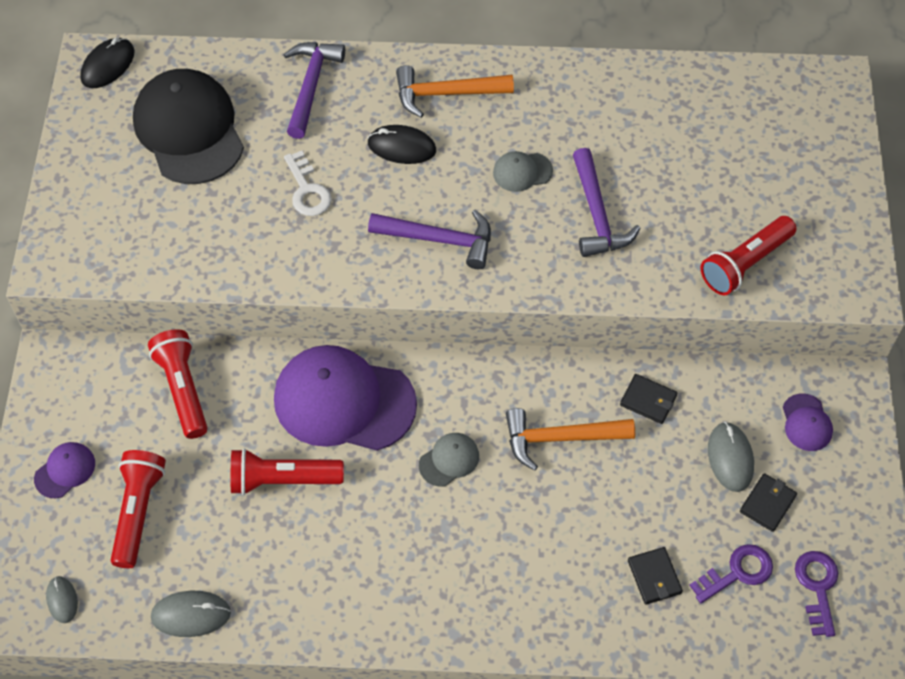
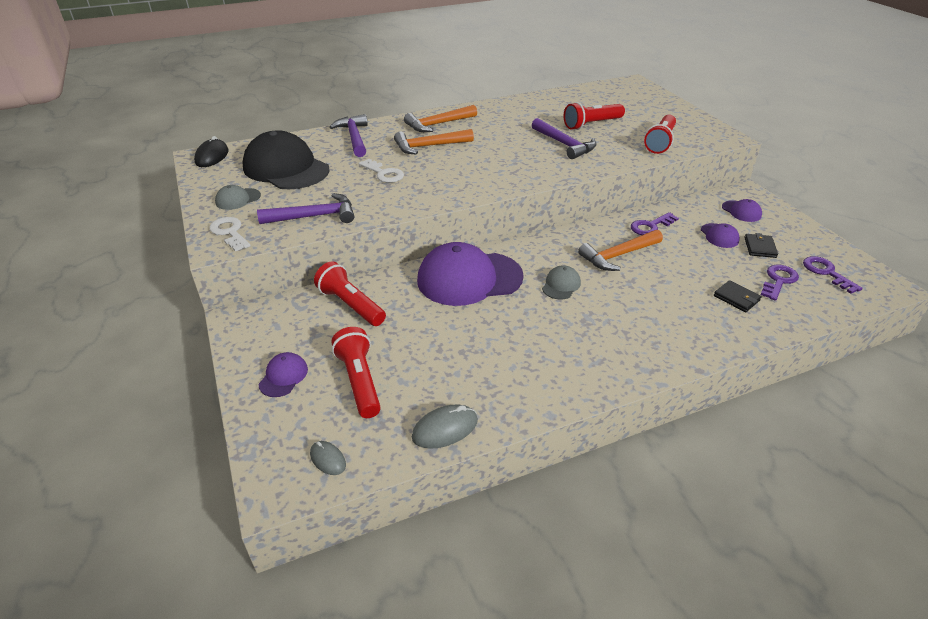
camera: 25 degrees left, 20 degrees down
red flashlight [231,448,344,495] -> red flashlight moved to [564,102,625,130]
black mouse [367,125,436,164] -> orange hammer [394,129,474,154]
purple hammer [368,210,491,269] -> purple hammer moved to [257,193,354,224]
grey cap [493,151,553,192] -> grey cap moved to [215,185,261,210]
black wallet [620,374,677,424] -> purple key [631,212,679,235]
grey mouse [708,422,754,492] -> purple cap [701,223,740,248]
none -> white key [209,217,251,251]

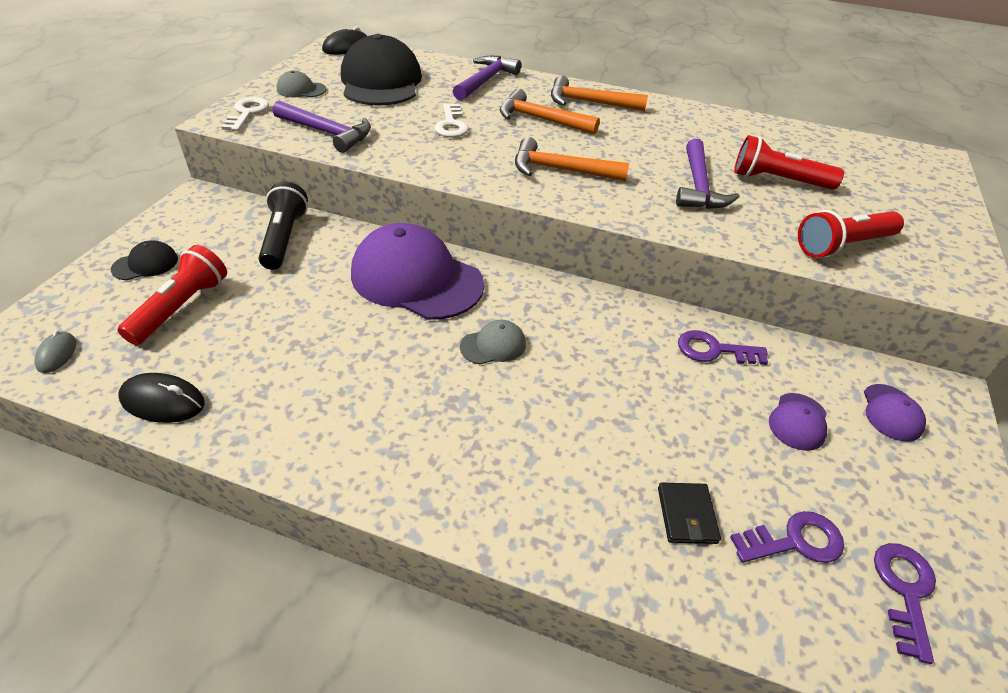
camera: 40 degrees right, 5 degrees up
purple cap [259,352,308,397] -> black cap [111,240,178,280]
red flashlight [314,261,386,326] -> black flashlight [259,182,308,270]
grey mouse [412,404,478,449] -> black mouse [118,373,205,423]
orange hammer [578,230,663,271] -> orange hammer moved to [515,137,629,182]
black wallet [744,233,778,258] -> none

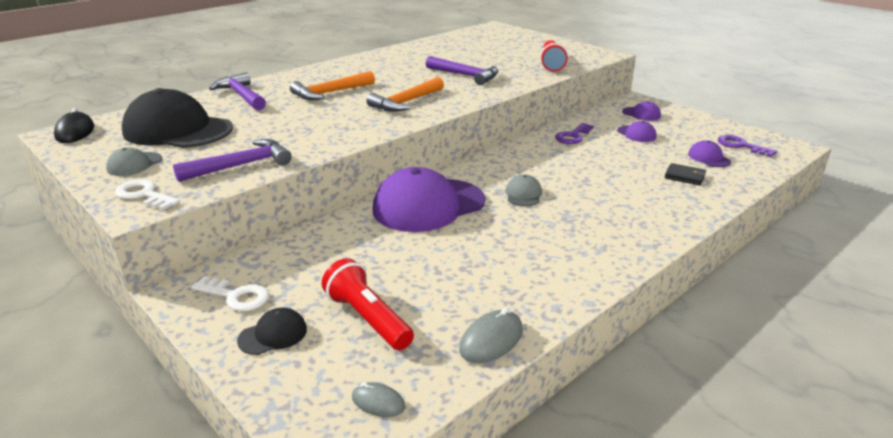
camera: 60 degrees left, 15 degrees down
black cap [111,240,178,280] -> black cap turned 60 degrees clockwise [237,307,307,355]
black mouse [118,373,205,423] -> grey mouse [459,307,523,363]
black flashlight [259,182,308,270] -> none
white key [435,103,469,138] -> white key moved to [191,276,269,311]
orange hammer [551,75,648,111] -> none
purple key [730,511,844,563] -> purple cap [688,140,731,167]
red flashlight [734,135,844,190] -> none

